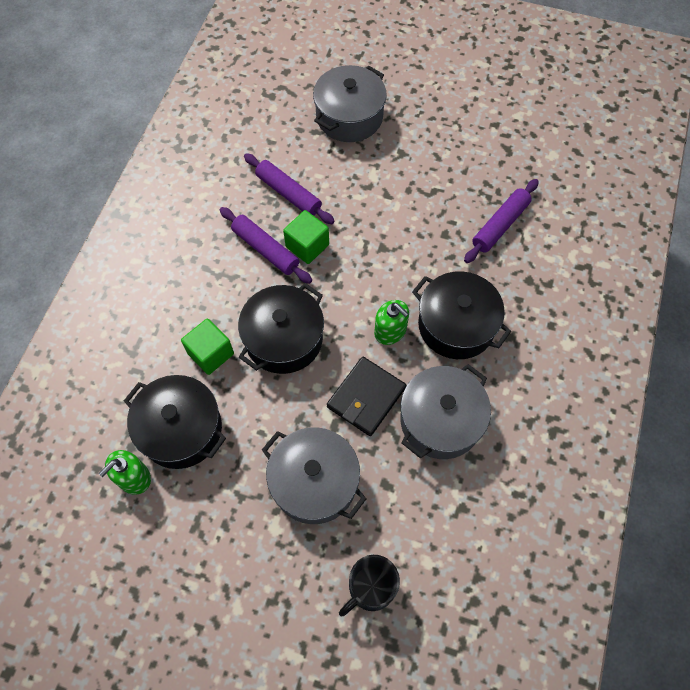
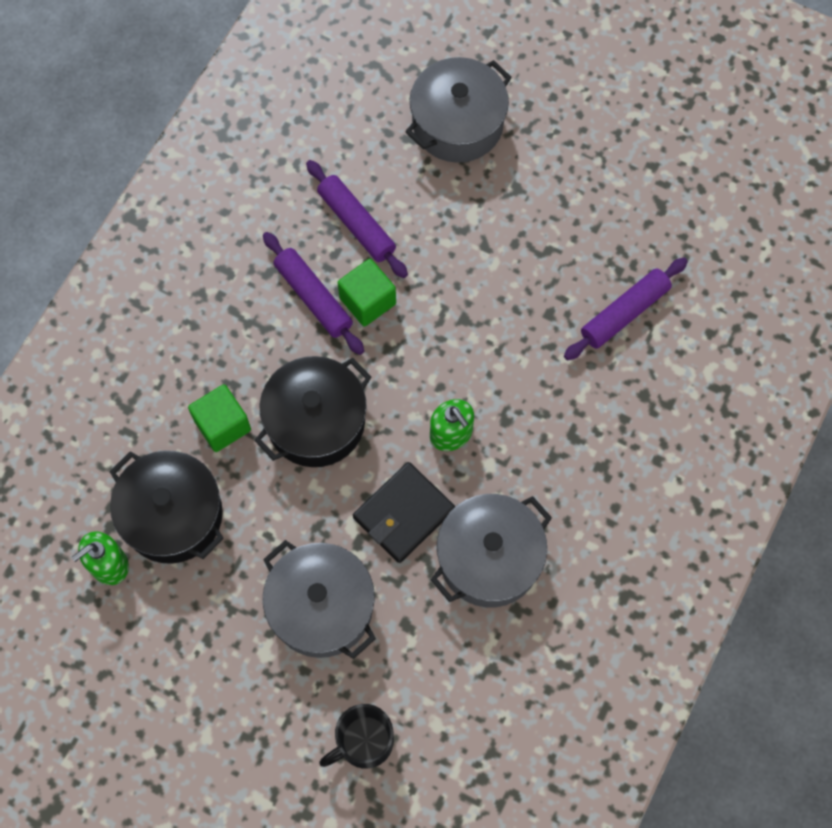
camera: 10 degrees right, 5 degrees up
black pot [412,271,511,359] -> none

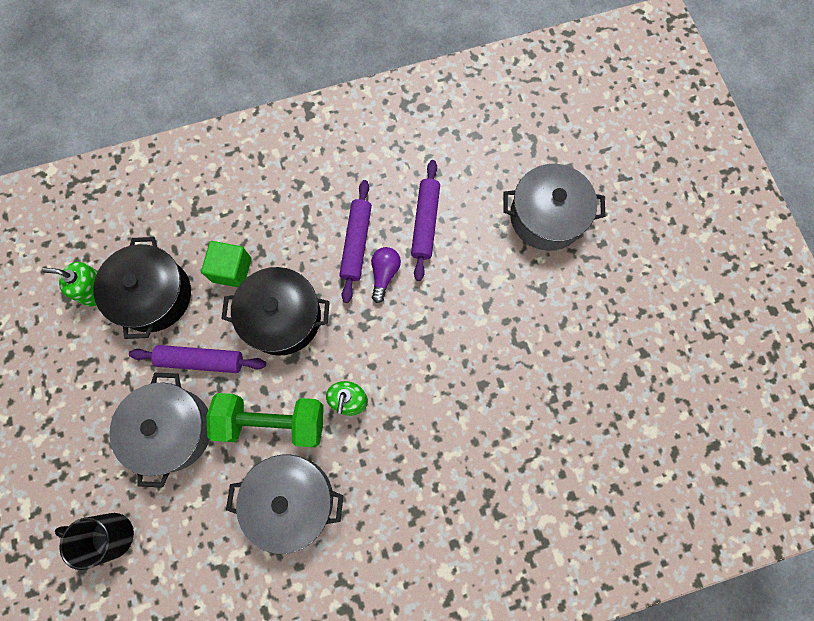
camera: 45 degrees right, 5 degrees up
green cube [338,259,396,327] -> purple light bulb [371,247,401,303]
black wallet [353,462,455,563] -> green dumbbell [206,393,323,447]
purple rolling pin [564,257,688,360] -> purple rolling pin moved to [129,345,266,373]

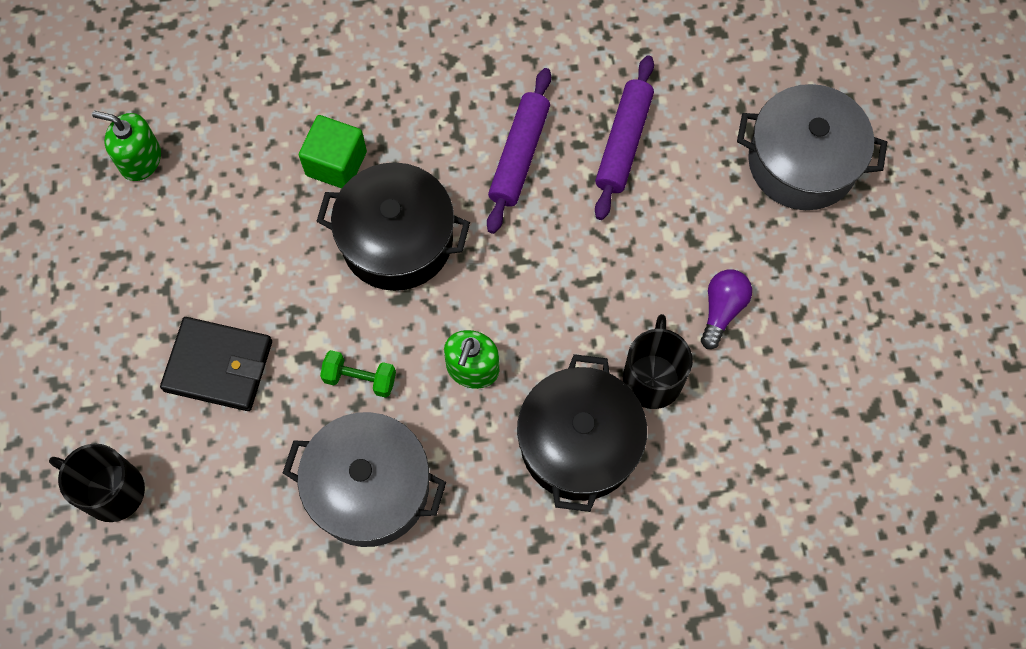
camera: 10 degrees right, 5 degrees down
black pot [93,237,191,339] -> black pot moved to [517,354,647,512]
grey pot [109,373,210,488] -> black wallet [160,317,272,411]
purple rolling pin [129,345,266,373] -> none
green dumbbell [206,393,323,447] -> green dumbbell [320,350,396,398], size x0.47
purple light bulb [371,247,401,303] -> purple light bulb moved to [701,270,752,349]
none -> black mug [623,314,693,409]

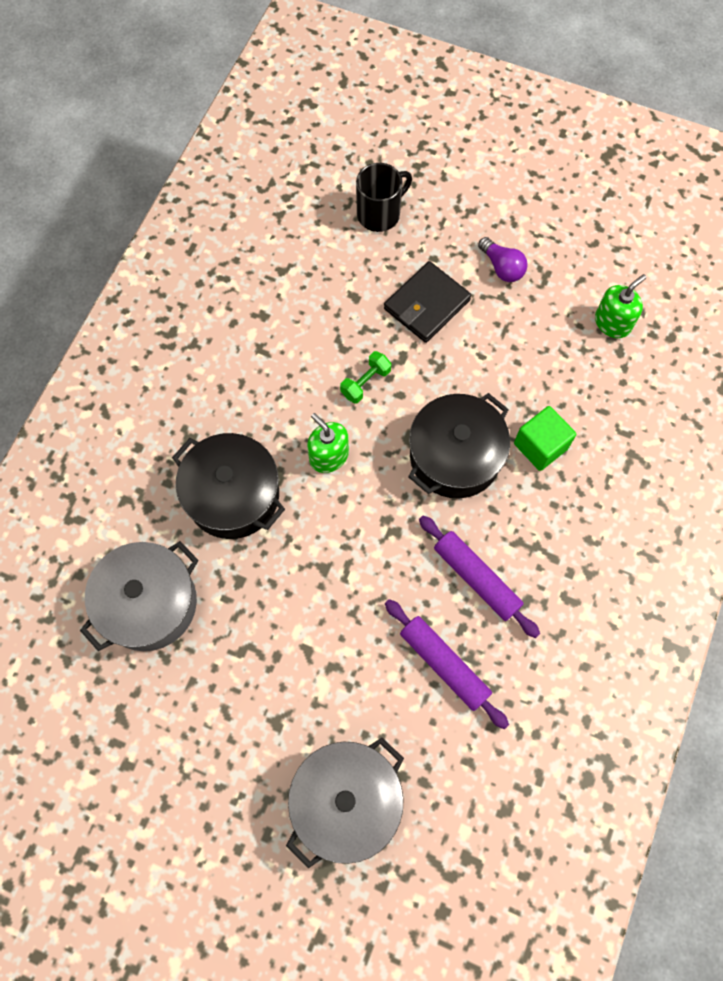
camera: 120 degrees right, 0 degrees up
grey pot [283,412,446,547] -> grey pot moved to [80,541,199,651]
black mug [623,314,693,409] -> none
purple light bulb [701,270,752,349] -> purple light bulb moved to [478,237,528,282]

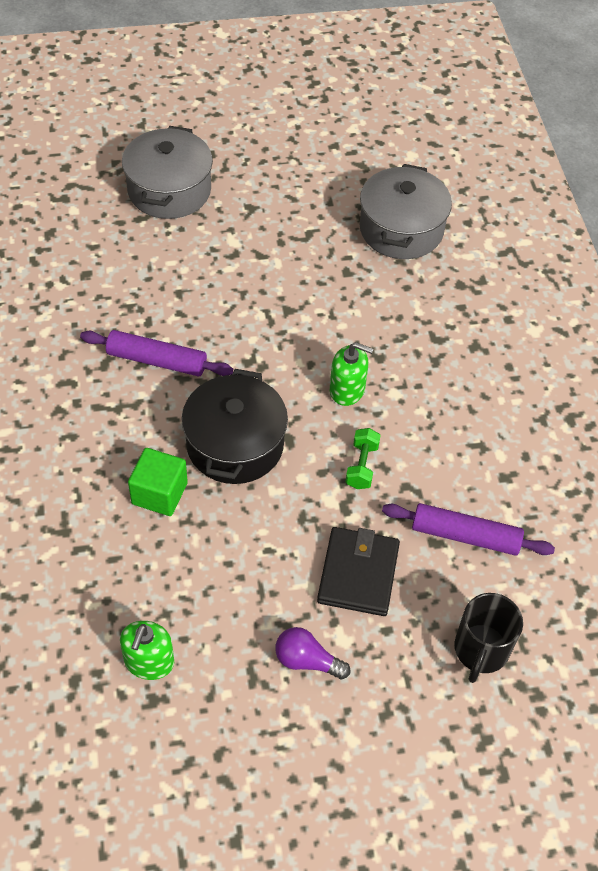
camera: 145 degrees right, 15 degrees down
black pot [172,433,285,539] -> none
purple rolling pin [385,599,509,729] -> purple rolling pin moved to [382,503,555,556]

